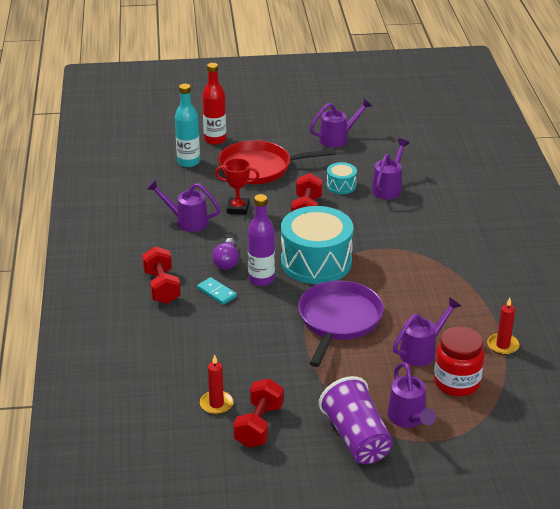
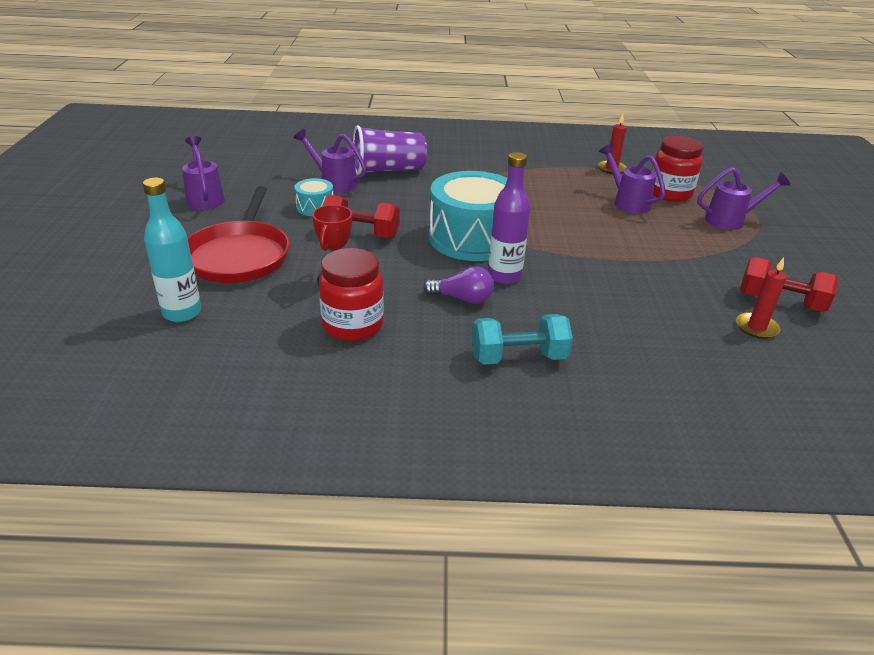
camera: 85 degrees left, 0 degrees up
red dumbbell [142,246,181,304] -> turquoise dumbbell [472,314,573,365]
purple watering can [147,179,220,232] -> red jar [319,248,384,341]
turquoise domino [197,277,237,305] -> none
red bottle [202,63,226,145] -> none
purple pan [298,280,384,367] -> none
purple cup [319,376,393,464] -> purple cup moved to [353,125,427,175]

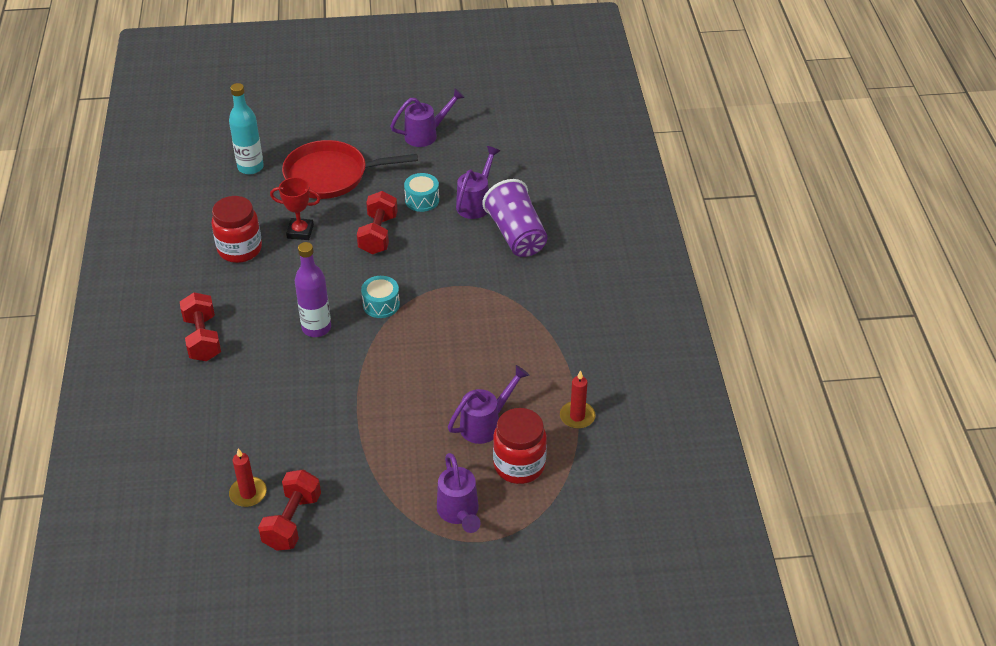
camera: 85 degrees right, 10 degrees up
purple light bulb [423,266,494,304] -> none
turquoise drum [429,171,507,261] -> turquoise drum [361,276,400,318], size x0.46
turquoise dumbbell [472,314,573,365] -> red dumbbell [180,292,221,361]

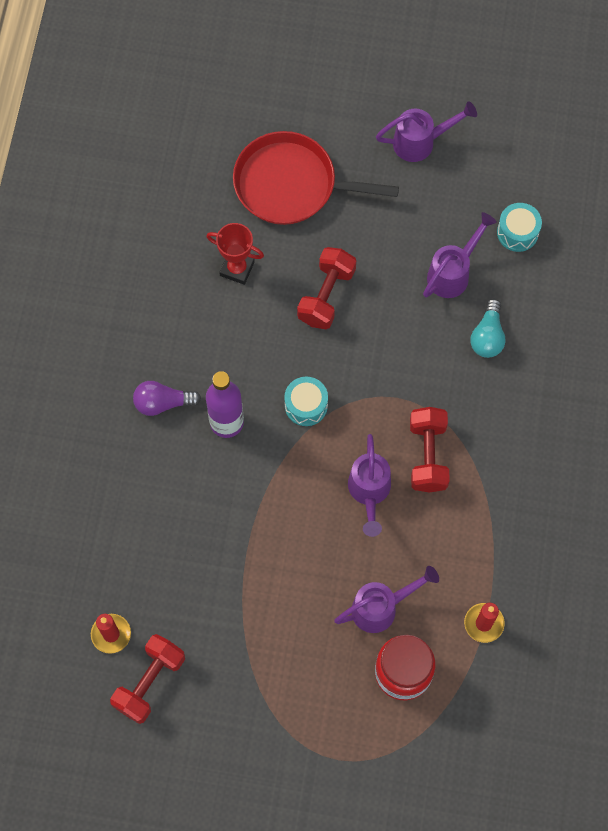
camera: 15 degrees right, 25 degrees up
red dumbbell [180,292,221,361] -> red dumbbell moved to [410,407,450,493]
red jar [212,196,262,263] -> none
turquoise bottle [229,83,264,174] -> none
turquoise drum [404,173,439,212] -> turquoise drum moved to [497,203,542,252]
purple watering can [437,453,481,533] -> purple watering can moved to [348,434,391,537]
purple cup [482,179,548,257] -> turquoise light bulb [470,299,506,358]
none -> purple light bulb [133,381,201,416]

